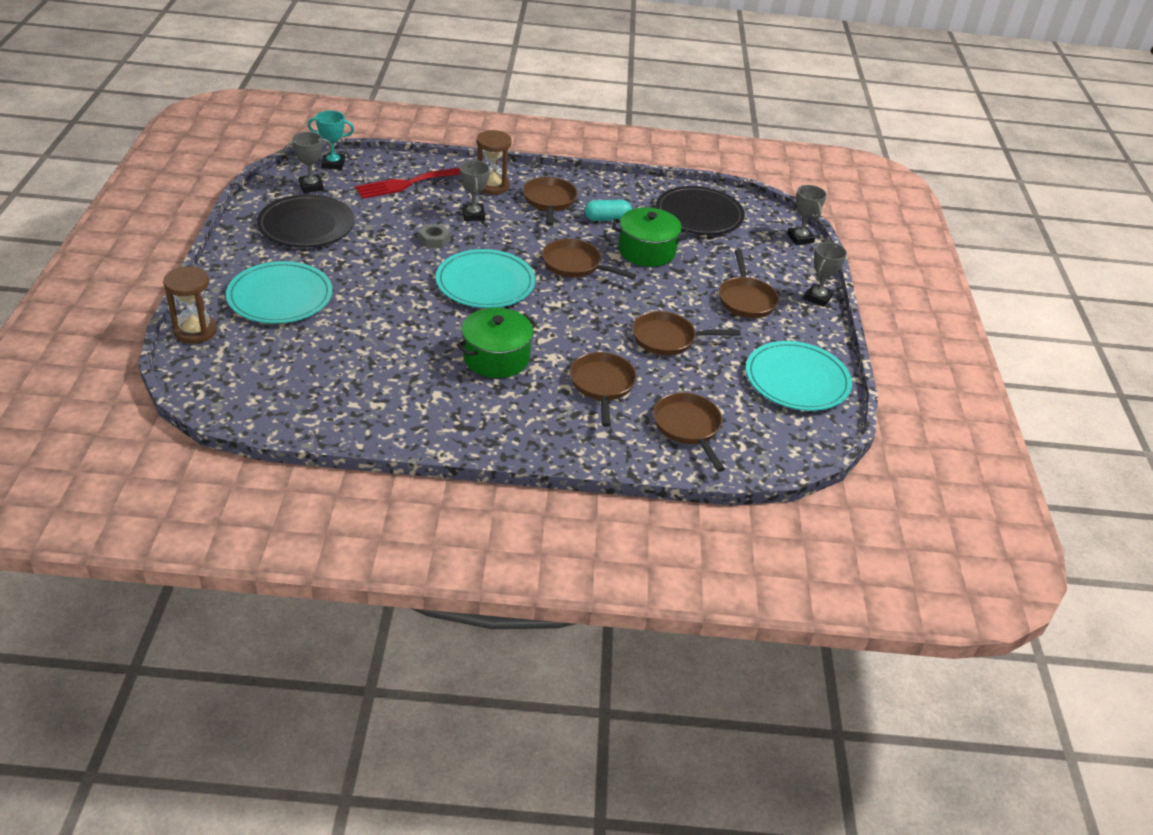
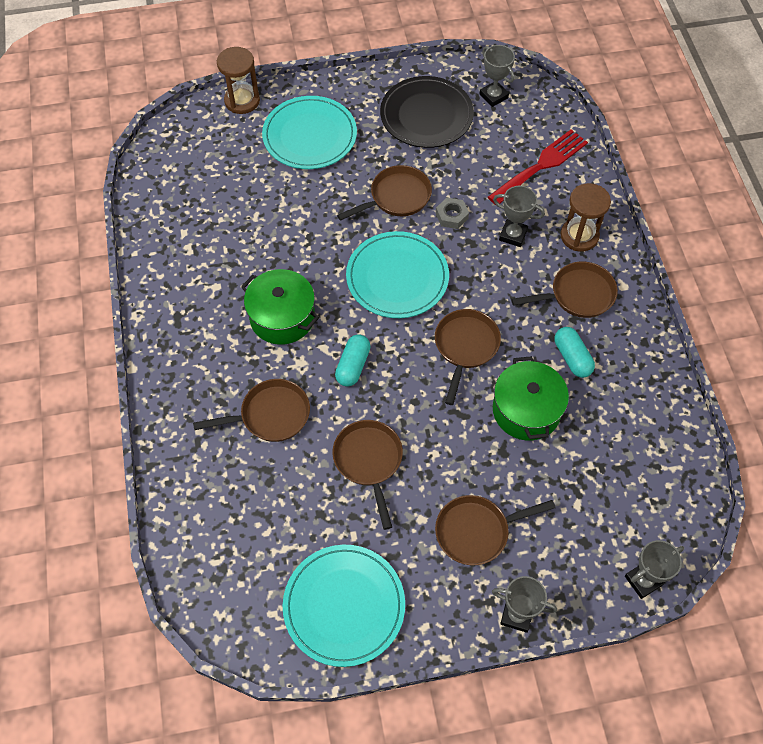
camera: 80 degrees right, 20 degrees up
turquoise trophy [307,110,354,170] -> none
red fork [355,168,460,199] -> red fork turned 90 degrees clockwise [488,129,588,206]
grey trophy [460,160,490,221] -> grey trophy turned 45 degrees clockwise [493,186,545,247]
brown pan [653,392,725,472] -> brown pan moved to [337,165,432,221]
black plate [656,186,745,235] -> none
none -> turquoise capsule [335,334,371,387]

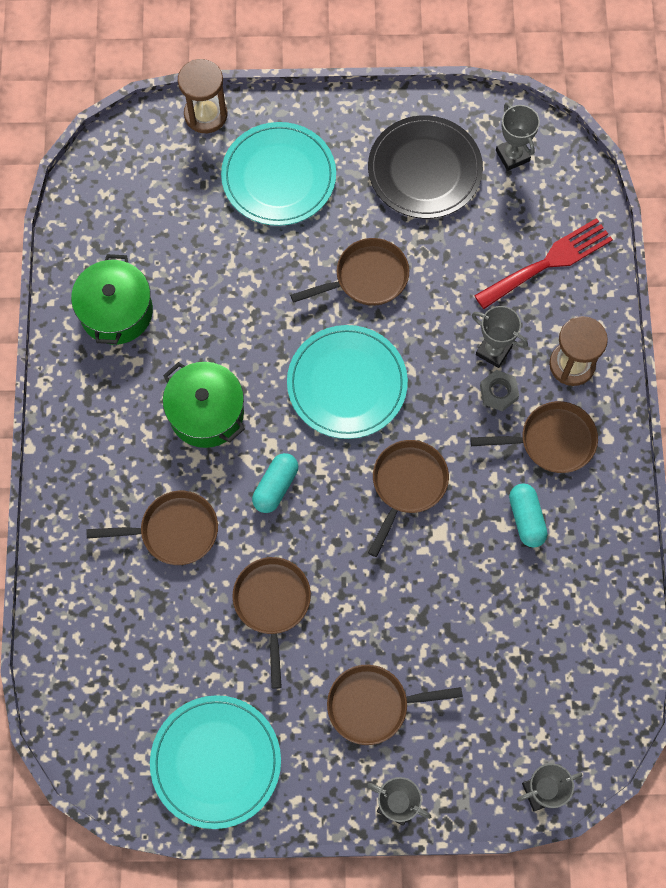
camera: 10 degrees right, 10 degrees up
grey nut [436,198,469,229] -> grey nut moved to [480,370,519,411]
green pot [493,356,569,440] -> green pot moved to [71,254,153,345]

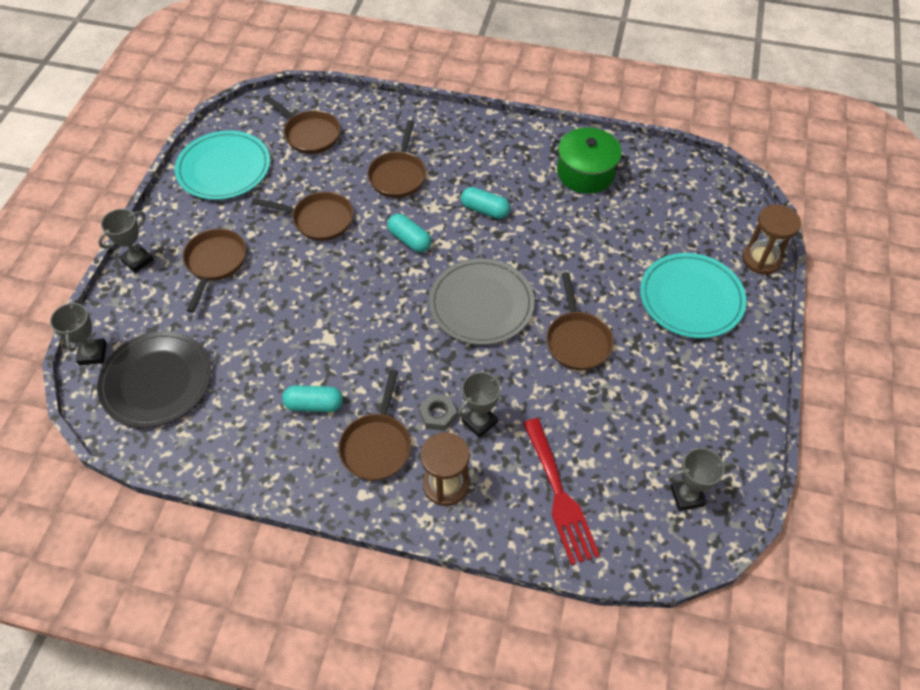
camera: 105 degrees right, 15 degrees down
green pot [163,362,245,448] -> turquoise capsule [461,187,510,219]
turquoise plate [287,325,408,439] -> grey plate [429,259,535,345]
black plate [368,115,483,219] -> black plate moved to [97,331,212,428]
brown pan [368,440,449,557] -> brown pan moved to [263,95,340,154]

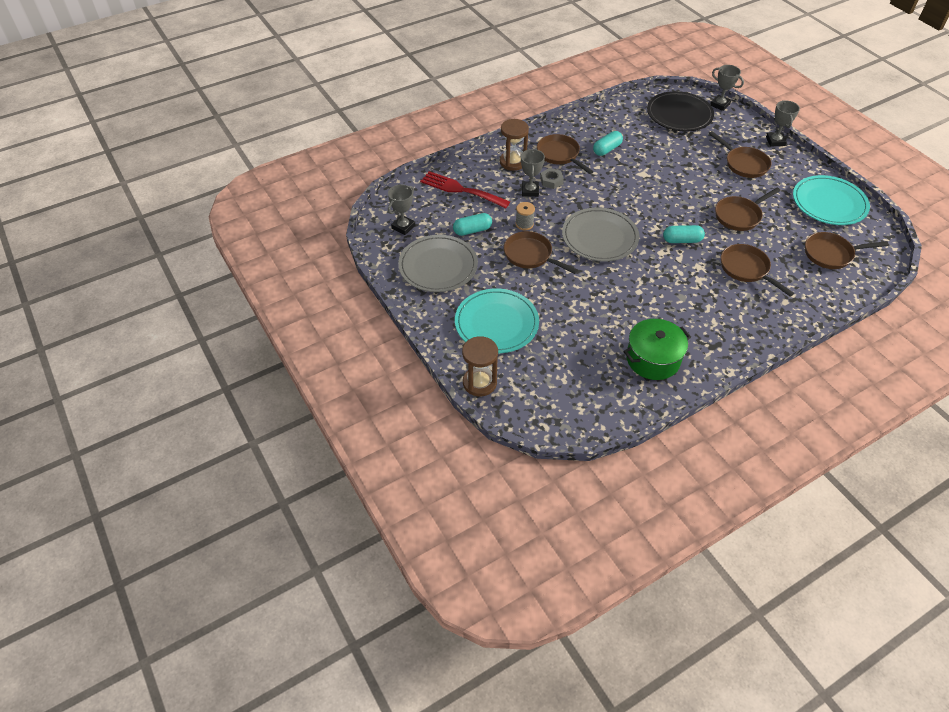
camera: 135 degrees right, 5 degrees down
turquoise capsule [461,187,510,219] -> turquoise capsule moved to [453,213,492,236]
none -> grey plate [398,235,478,292]
none -> grey spool [516,202,535,230]

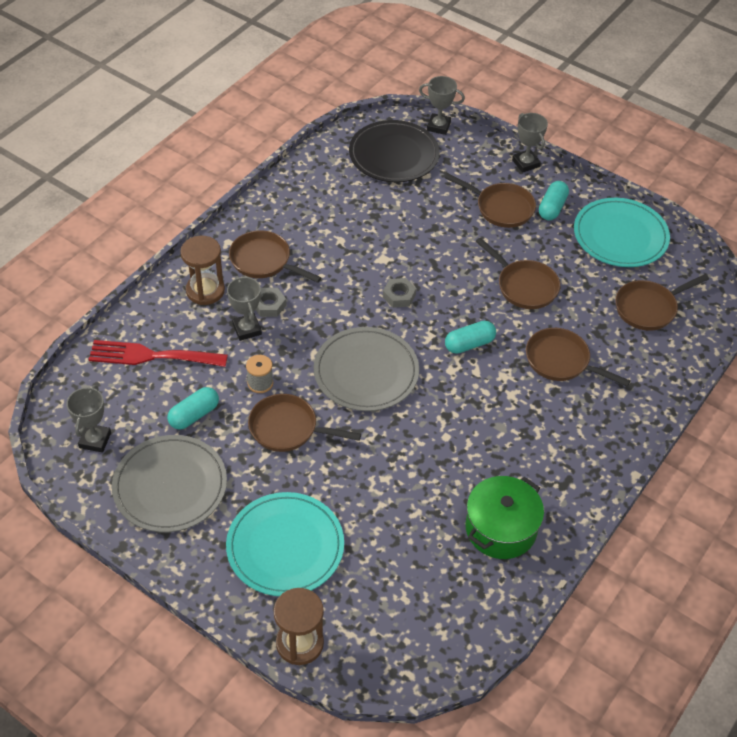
camera: 25 degrees left, 0 degrees up
turquoise capsule [593,131,623,156] -> turquoise capsule moved to [539,181,569,220]
brown pan [715,188,780,231] -> brown pan turned 75 degrees counterclockwise [475,238,560,309]
none -> grey nut [383,278,416,308]

